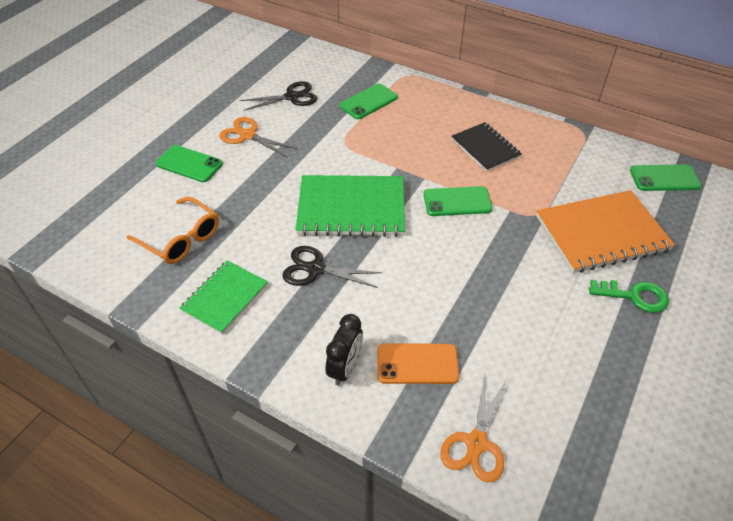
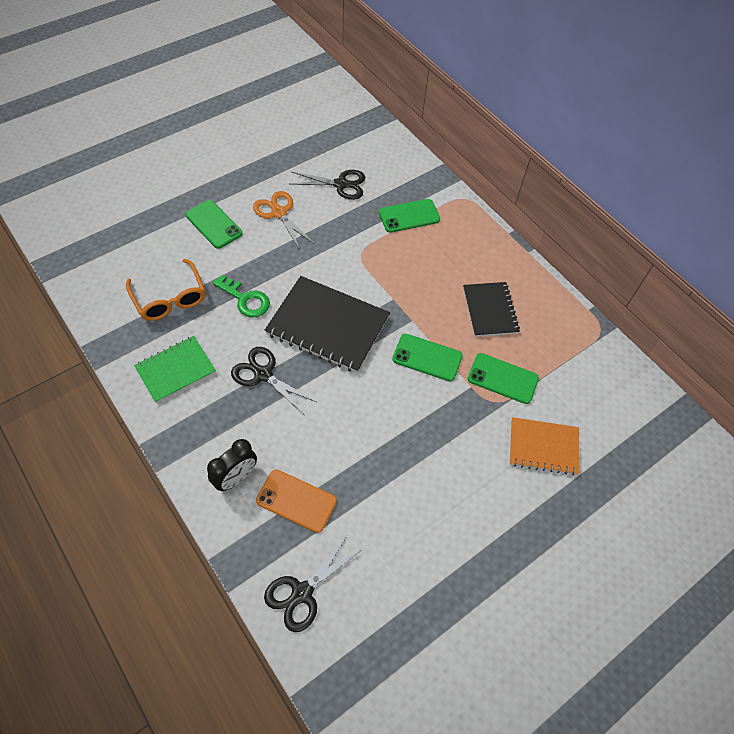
camera: 20 degrees right, 10 degrees up
green notebook [296,175,405,237] -> black notebook [265,276,390,373]
orange scissors [440,375,507,483] -> black scissors [264,534,363,632]
orange notebook [536,190,675,273] -> orange notebook [510,417,580,475], size x0.61
green key [589,280,669,313] -> green key moved to [213,274,270,318]
green phone [630,164,701,191] -> green phone moved to [467,353,539,404]

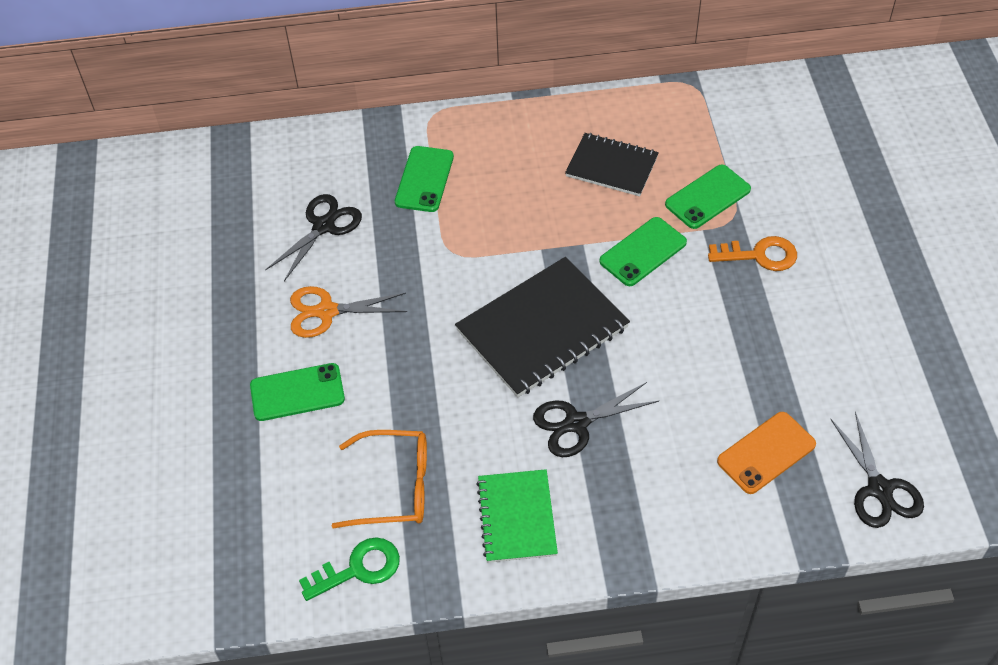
camera: 55 degrees left, 5 degrees down
black clock [207,439,257,491] -> none
green key [213,274,270,318] -> green key moved to [299,537,400,601]
orange notebook [510,417,580,475] -> none
none -> orange key [708,236,797,271]

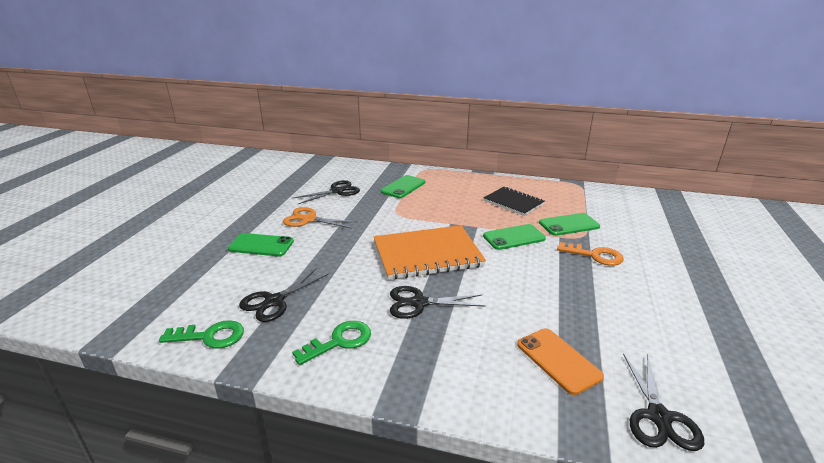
camera: 20 degrees right, 25 degrees down
orange glasses [332,430,427,529] -> black scissors [239,268,329,322]
black notebook [455,257,630,397] -> orange notebook [374,225,486,280]
green notebook [476,469,558,563] -> green key [292,321,371,365]
orange phone [717,412,816,494] -> orange phone turned 75 degrees clockwise [517,328,604,395]

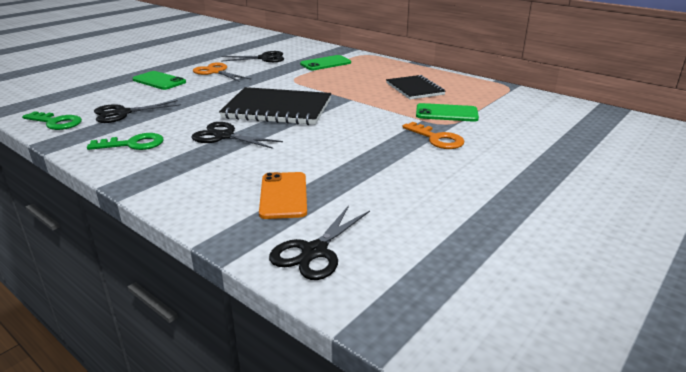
camera: 25 degrees right, 0 degrees up
orange notebook [374,225,486,280] -> black notebook [219,87,331,125]
green phone [483,224,546,250] -> none

